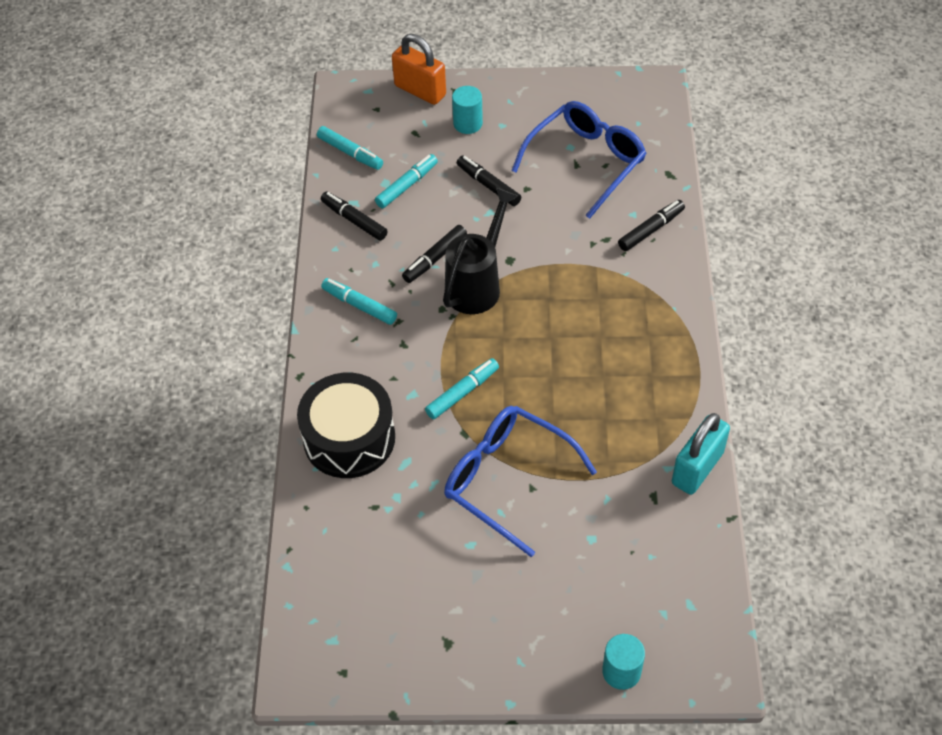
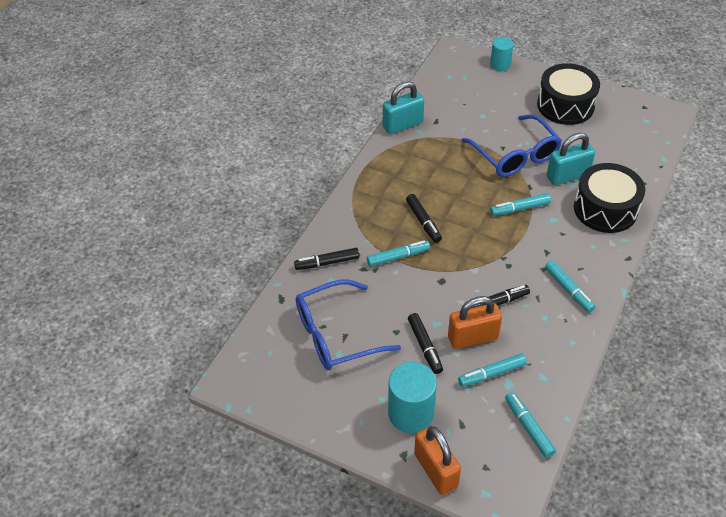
camera: 155 degrees left, 5 degrees down
black marker [321,191,388,241] -> black marker moved to [406,194,442,243]
black watering can [443,188,517,314] -> none
turquoise cylinder [452,86,483,134] -> turquoise cylinder [388,362,437,433], size x1.63
none -> turquoise marker [367,241,430,267]
none -> orange padlock [448,296,502,349]
none -> black drum [537,63,600,125]
none -> turquoise padlock [547,133,595,185]

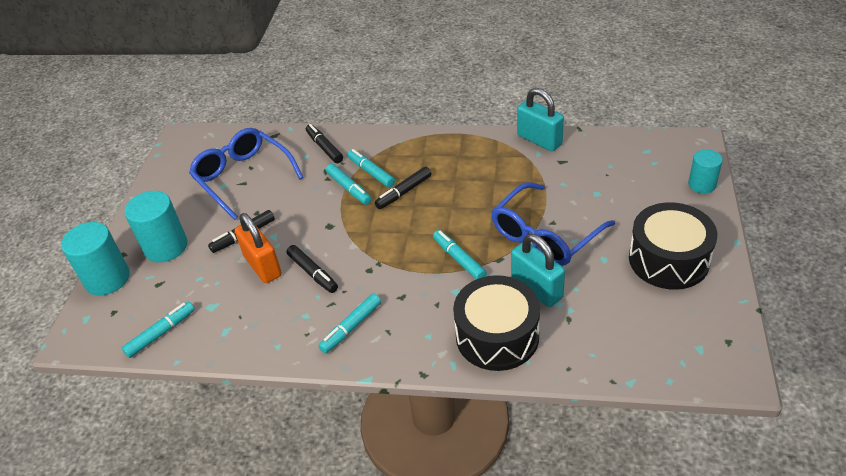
camera: 75 degrees right, 5 degrees down
orange padlock [414,426,461,495] -> turquoise cylinder [61,222,130,295]
turquoise marker [458,353,527,387] -> turquoise marker moved to [347,149,395,188]

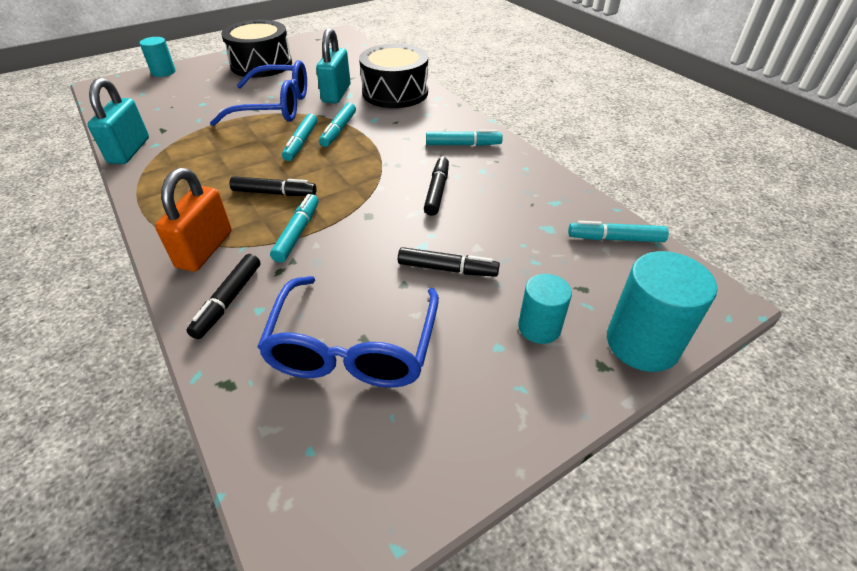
camera: 135 degrees left, 0 degrees up
turquoise cylinder [125,191,187,262] -> turquoise cylinder [518,274,572,344], size x0.61
orange padlock [235,213,282,283] -> orange padlock moved to [155,168,232,272]
turquoise marker [347,149,395,188] -> turquoise marker moved to [282,114,317,161]

